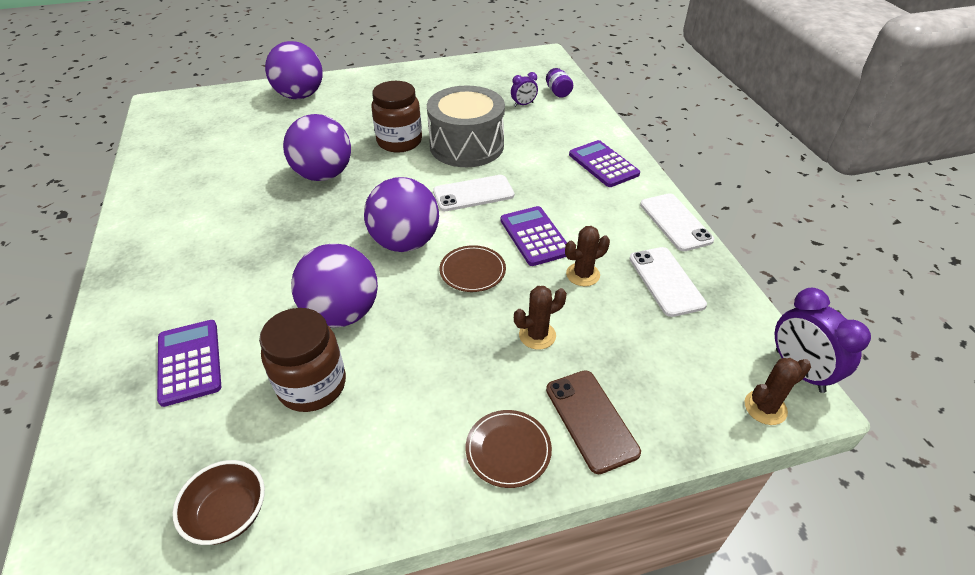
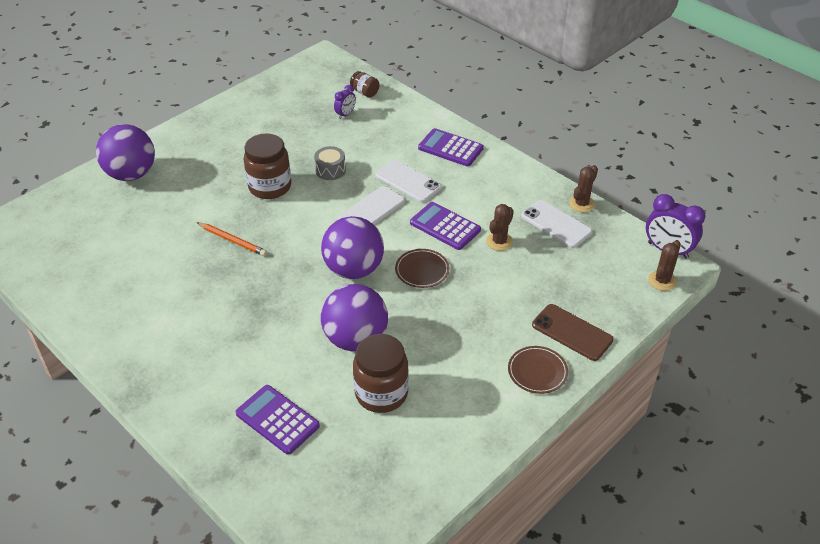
camera: 30 degrees left, 0 degrees up
brown bowl [173,460,265,545] -> none
purple ball [283,114,351,181] -> orange pencil [197,222,267,256]
grey drum [427,85,505,167] -> grey drum [314,146,346,180], size x0.44
brown cactus [514,286,567,350] -> brown cactus moved to [569,165,598,212]
purple jar [546,68,573,98] -> brown jar [350,71,379,98]
white phone [640,193,714,251] -> white phone moved to [375,160,442,203]

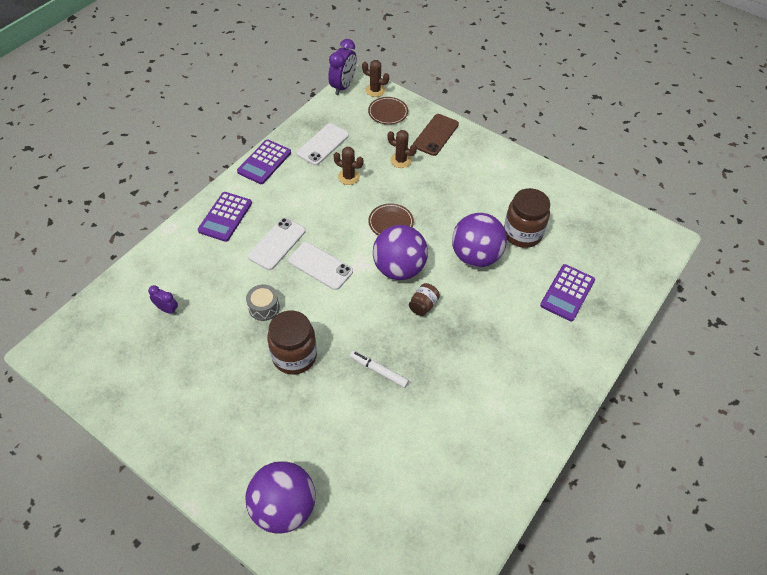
camera: 100 degrees left, 10 degrees up
orange pencil [197,222,267,256] -> white marker [350,351,409,388]
brown jar [350,71,379,98] -> brown jar moved to [409,283,440,316]
purple calculator [410,202,481,250] -> purple calculator moved to [237,139,291,184]
brown plate [508,346,568,394] -> brown plate moved to [368,97,408,125]
brown cactus [569,165,598,212] -> brown cactus moved to [387,130,417,168]

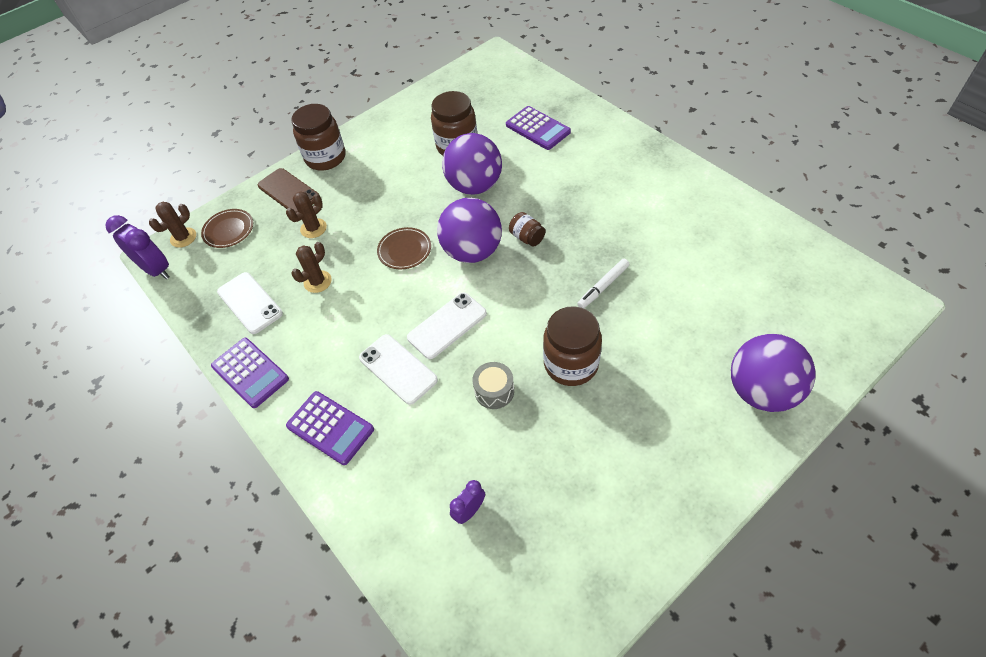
camera: 70 degrees left, 0 degrees up
none -> brown jar [291,104,345,171]

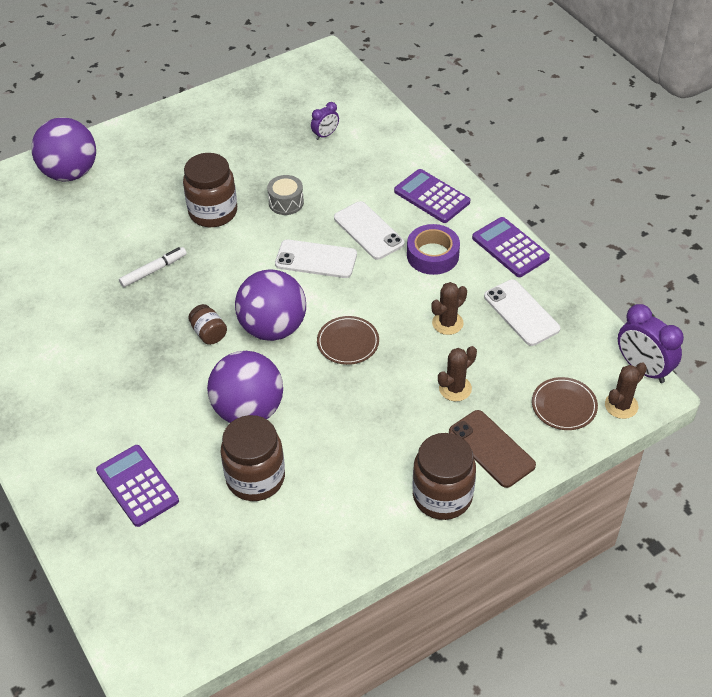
camera: 175 degrees left, 5 degrees down
white phone [407,292,487,359] -> white phone turned 45 degrees clockwise [275,240,357,278]
none -> purple tape [407,224,460,275]

